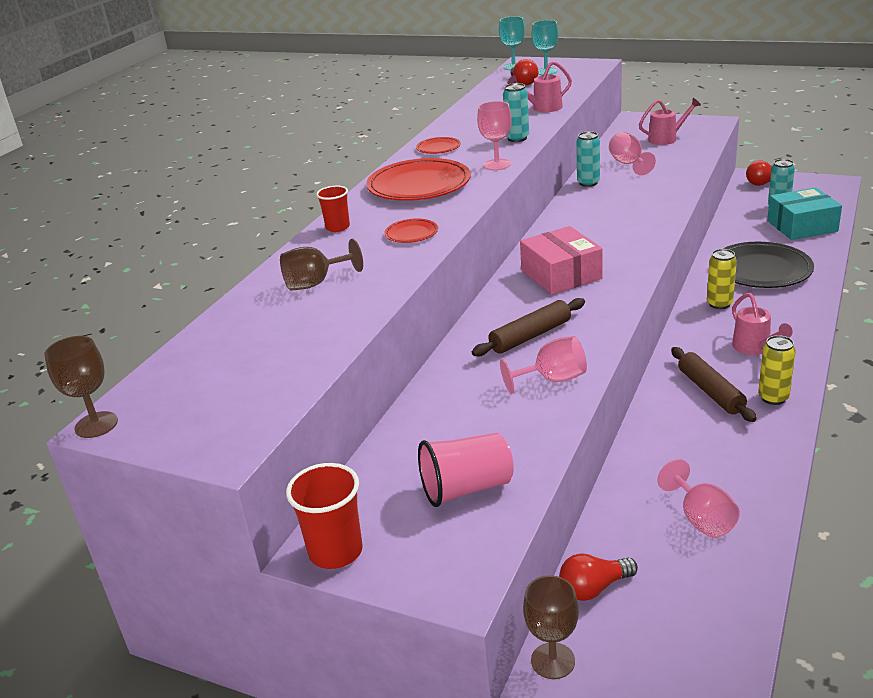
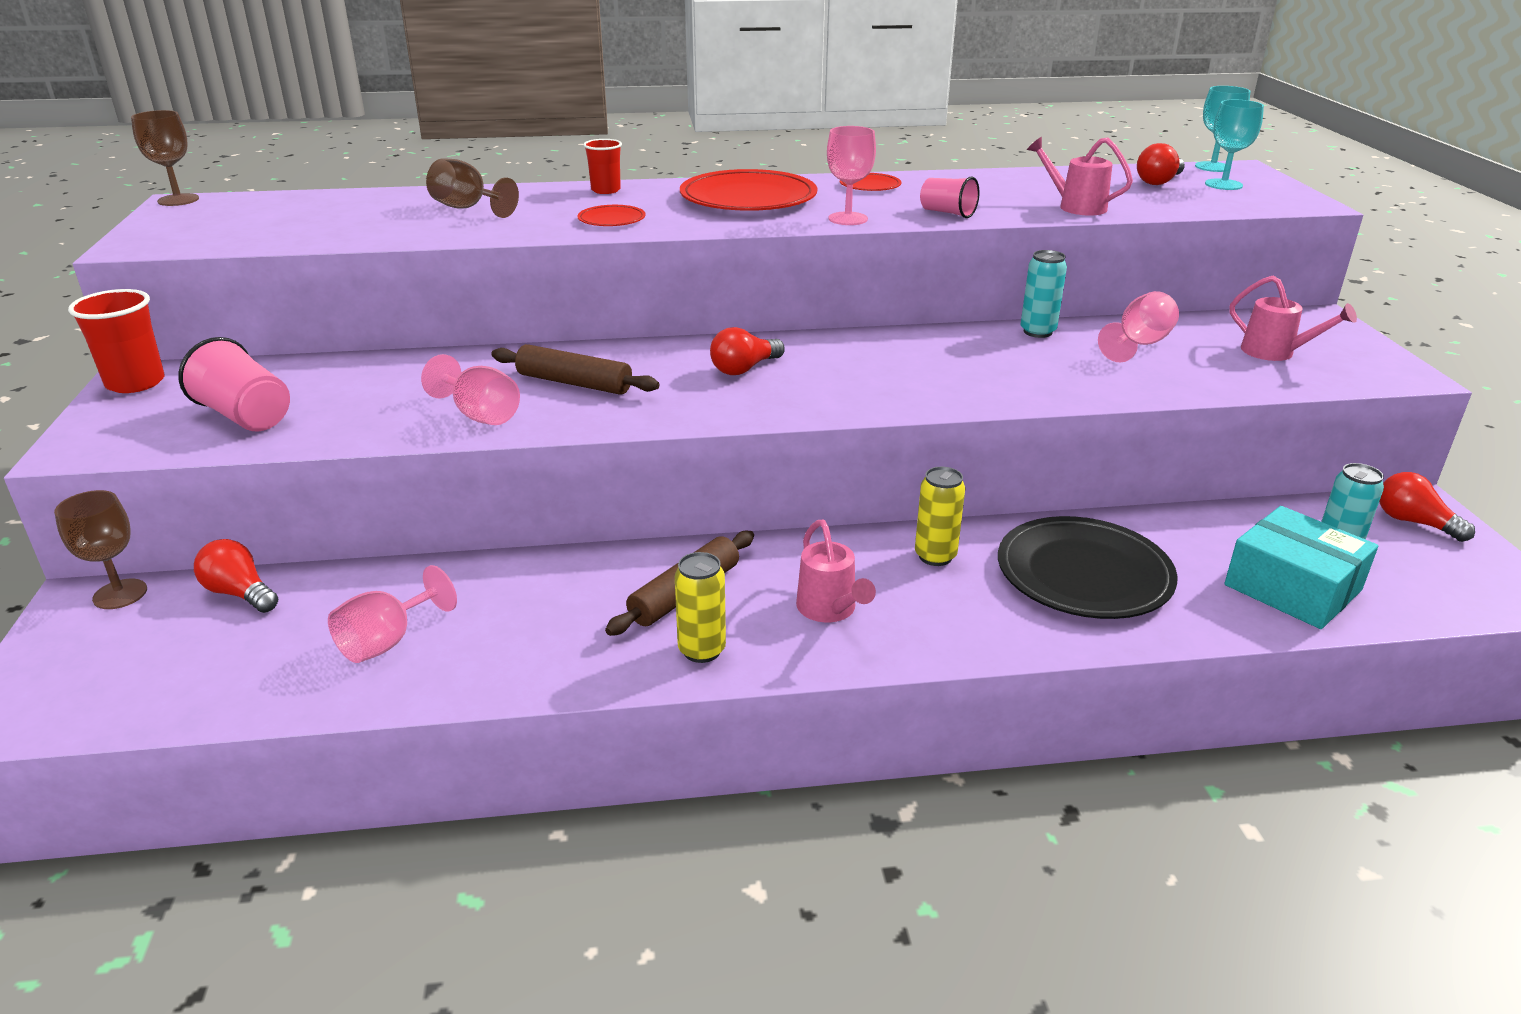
camera: 55 degrees right, 0 degrees up
turquoise can [503,83,529,142] -> pink cup [920,177,980,218]
pink box [520,226,603,295] -> red light bulb [710,327,785,375]
pink watering can [732,293,793,355] -> pink watering can turned 60 degrees counterclockwise [796,520,876,622]

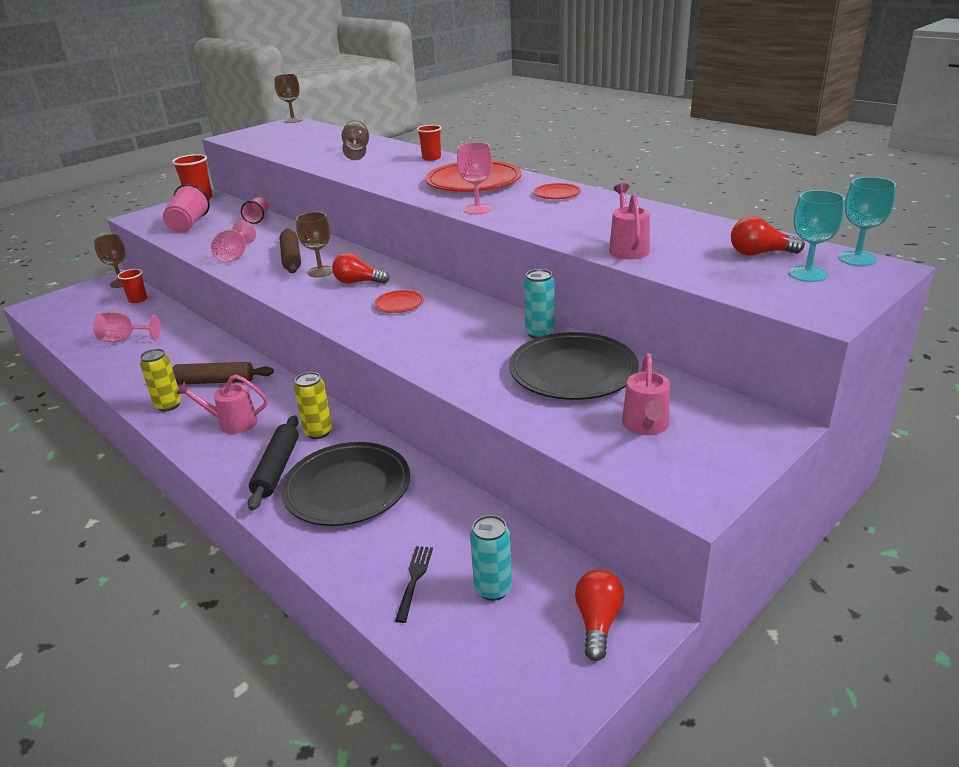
camera: 55 degrees right, 0 degrees up
red light bulb [194,539,279,613] -> red cup [117,269,147,303]
red plate [577,205,646,226] -> red plate moved to [374,290,424,313]
pink watering can [796,520,876,622] -> pink watering can turned 60 degrees clockwise [176,374,268,434]
pink cup [920,177,980,218] -> pink cup moved to [241,197,268,224]
pink goblet [1098,291,1179,363] -> black plate [509,332,639,400]
turquoise box [1224,506,1378,629] -> black fork [395,546,433,623]
none -> black rolling pin [247,415,299,511]
none -> brown goblet [296,212,333,278]

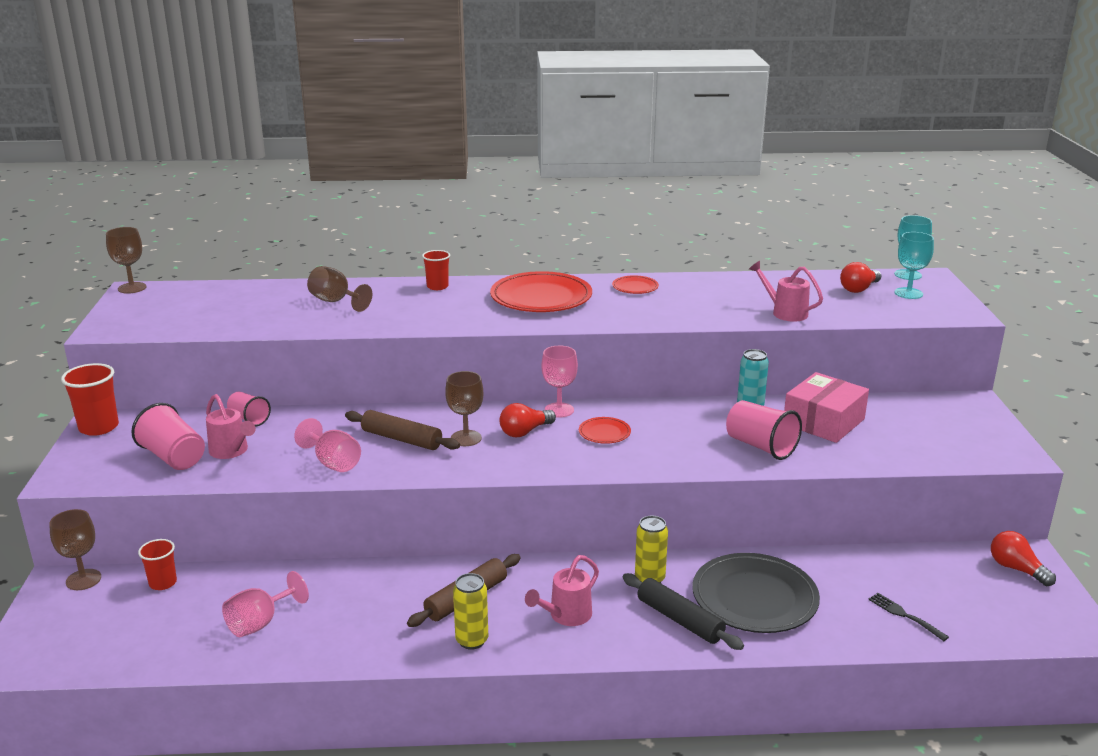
camera: 50 degrees left, 5 degrees down
pink goblet [457,142,493,214] -> pink goblet moved to [541,346,578,418]
turquoise can [470,515,512,601] -> none
black plate [509,332,639,400] -> pink box [784,372,869,443]
pink watering can [622,353,670,435] -> pink watering can moved to [206,394,256,459]
none -> pink cup [726,400,802,460]

